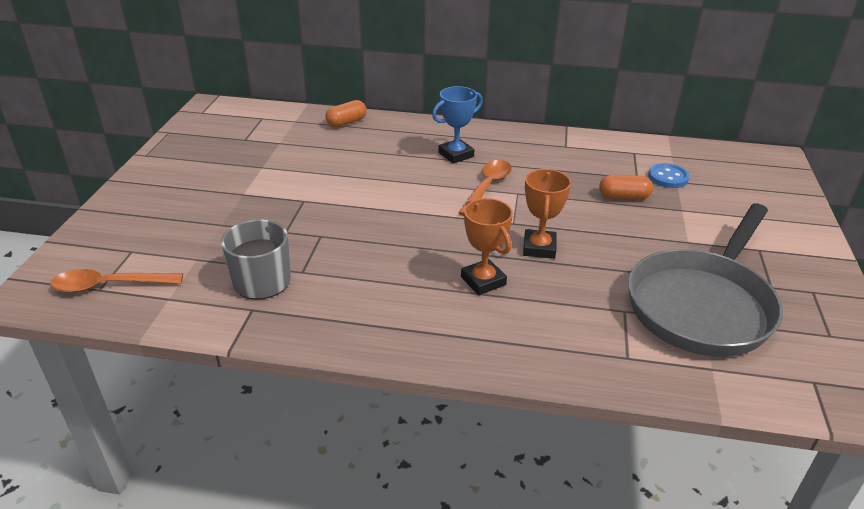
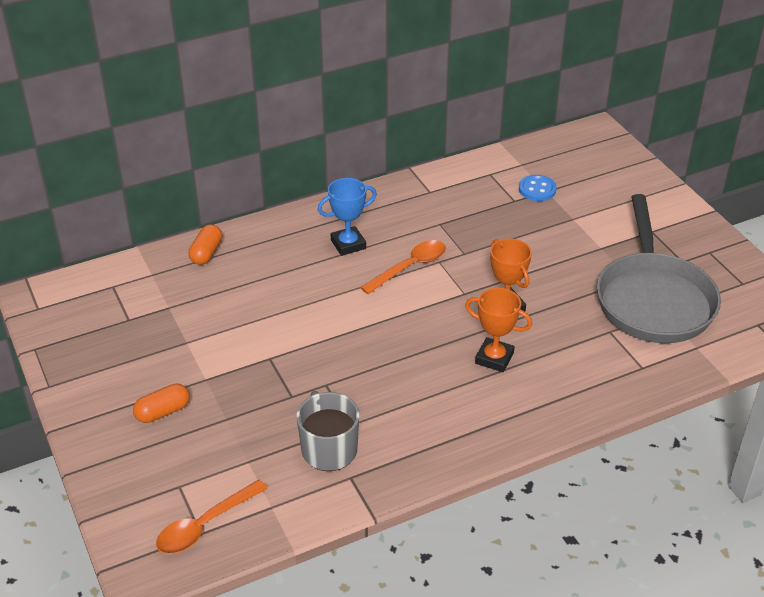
camera: 35 degrees left, 5 degrees up
blue trophy [432,86,483,164] -> blue trophy turned 45 degrees clockwise [318,178,377,256]
orange spoon [458,160,512,216] -> orange spoon turned 60 degrees clockwise [360,240,446,294]
orange capsule [599,175,653,200] -> orange capsule moved to [133,384,190,423]

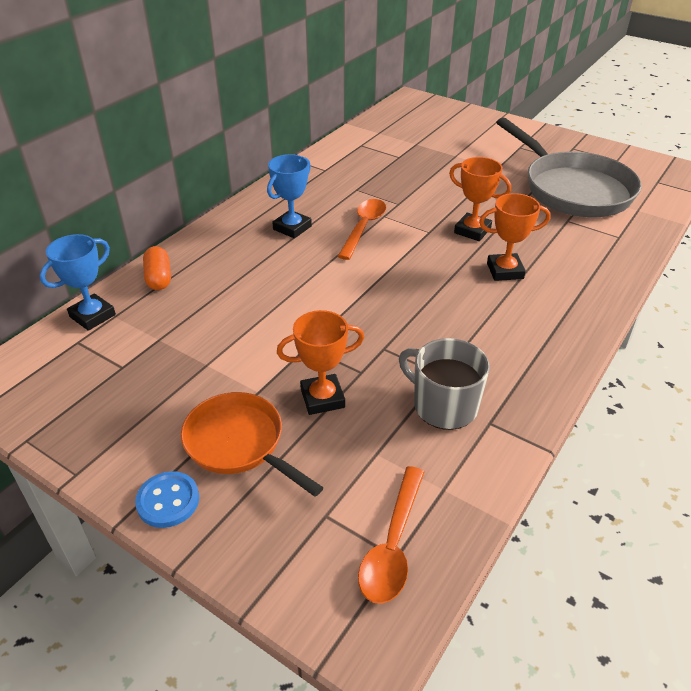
camera: 30 degrees left, 0 degrees up
orange capsule [133,384,190,423] -> orange pan [181,392,324,497]
blue button [519,175,557,201] -> blue button moved to [135,471,199,528]
none -> blue trophy [39,234,116,331]
none -> orange trophy [277,310,365,415]

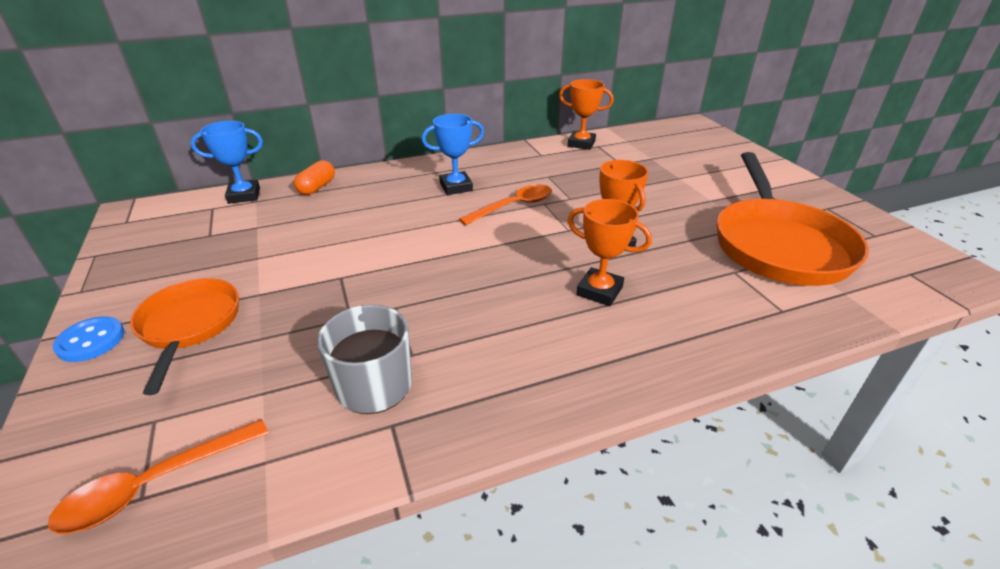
camera: 35 degrees right, 5 degrees down
orange trophy [277,310,365,415] -> orange trophy moved to [559,79,614,150]
grey pan [496,117,642,217] -> orange pan [717,152,869,286]

